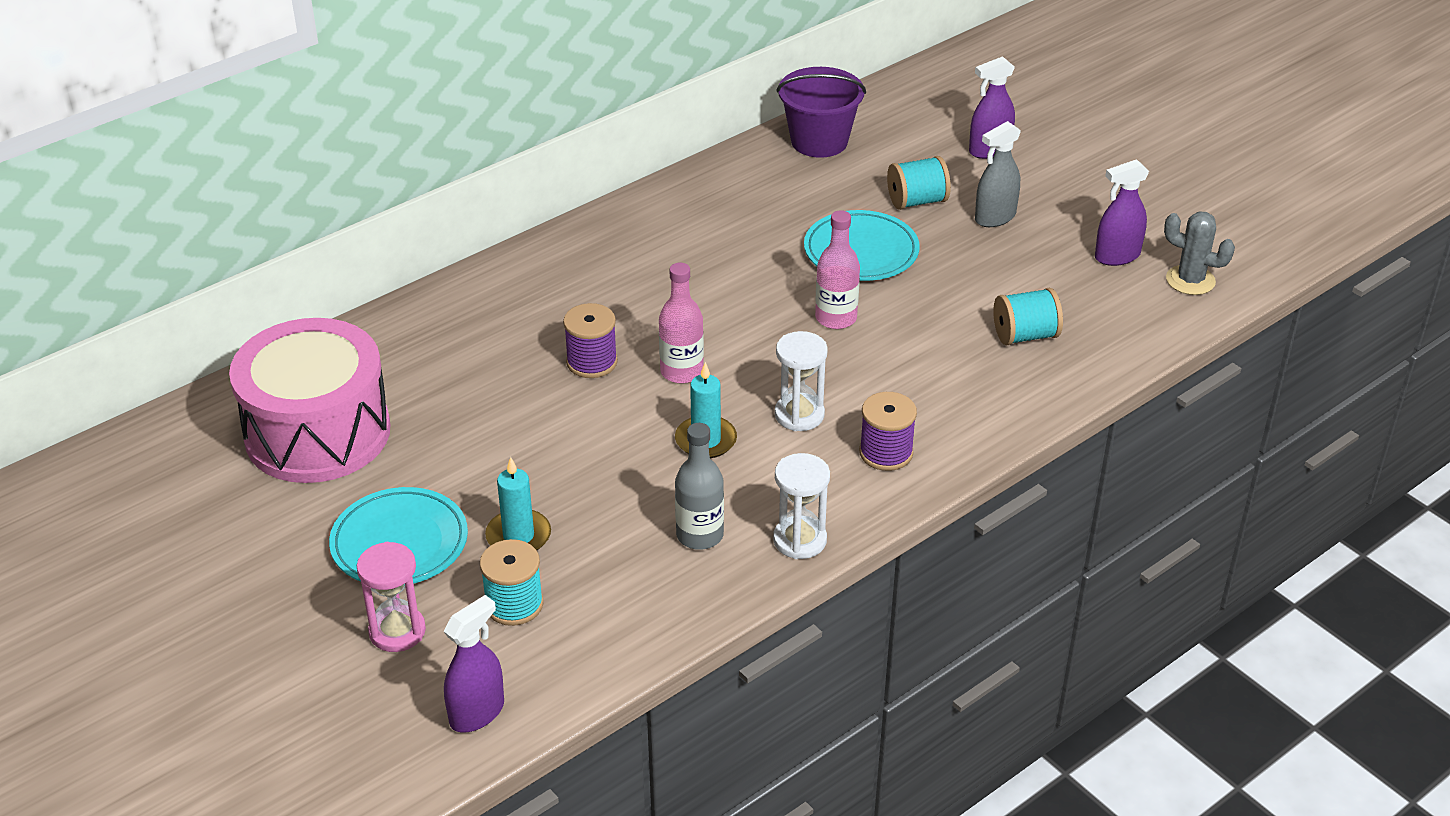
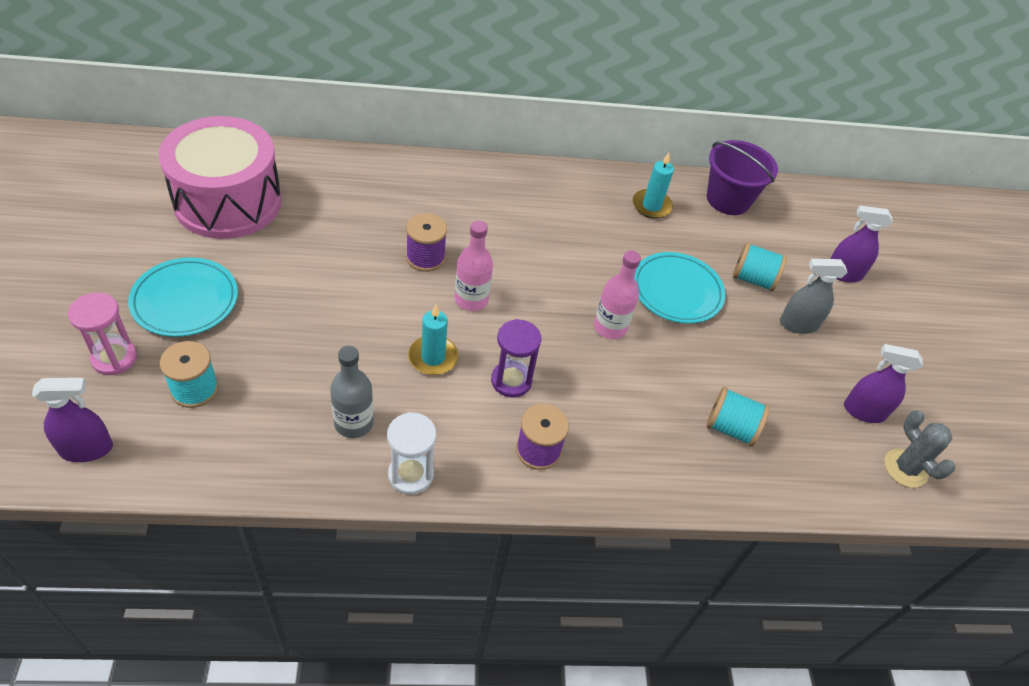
camera: 30 degrees right, 10 degrees up
turquoise candle [485,457,551,550] -> turquoise candle moved to [632,153,674,219]
white hourglass [775,331,828,431] -> purple hourglass [491,319,541,398]

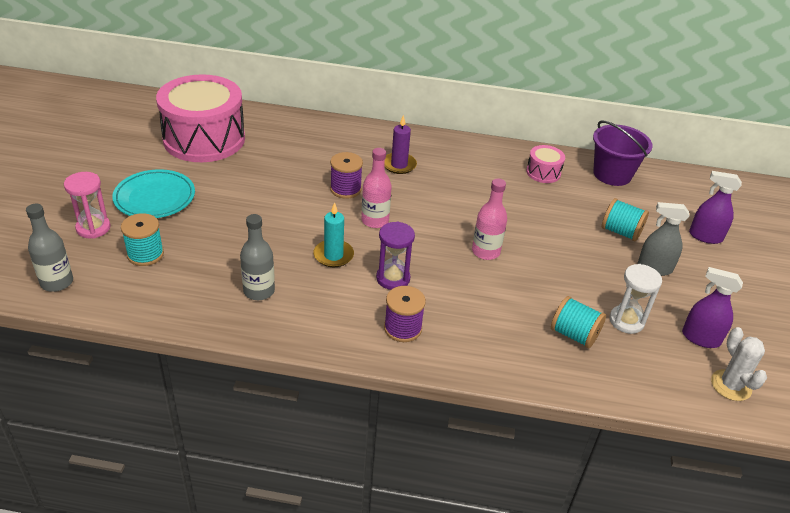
camera: 15 degrees right, 10 degrees down
purple spray bottle [32,378,113,462] -> grey bottle [26,204,73,292]
white hourglass [387,412,436,495] -> white hourglass moved to [609,264,662,334]
turquoise candle [632,153,674,219] -> pink drum [526,145,565,183]
turquoise plate [634,252,725,324] -> none
grey cactus [884,410,955,488] -> white cactus [711,327,767,401]
none -> purple candle [384,115,417,174]

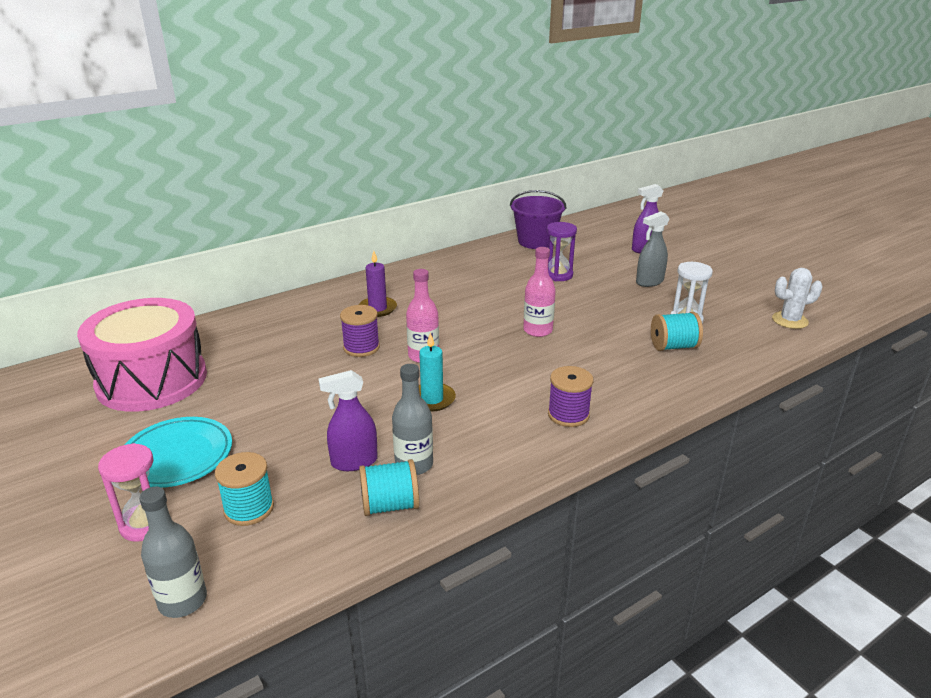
camera: 40 degrees left, 10 degrees down
purple hourglass [376,221,415,290] -> purple hourglass moved to [547,222,577,281]
pink drum [526,145,565,183] -> none
turquoise spool [602,198,649,242] -> turquoise spool moved to [359,459,419,516]
purple spray bottle [682,267,743,348] -> purple spray bottle moved to [318,370,378,471]
white cactus [711,327,767,401] -> white cactus turned 45 degrees counterclockwise [772,268,823,329]

